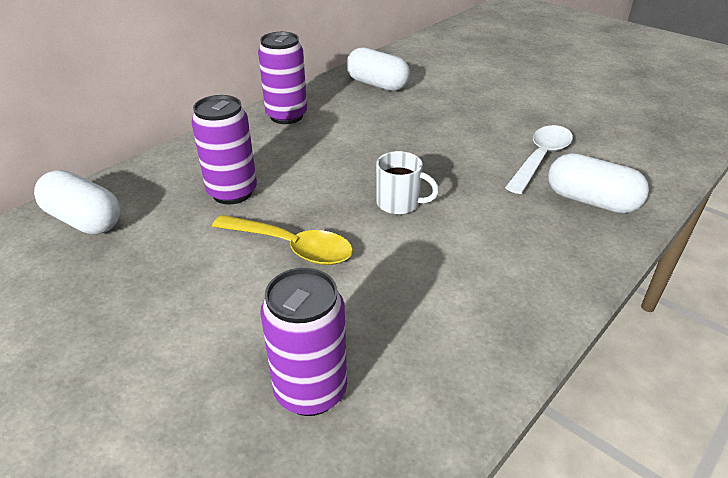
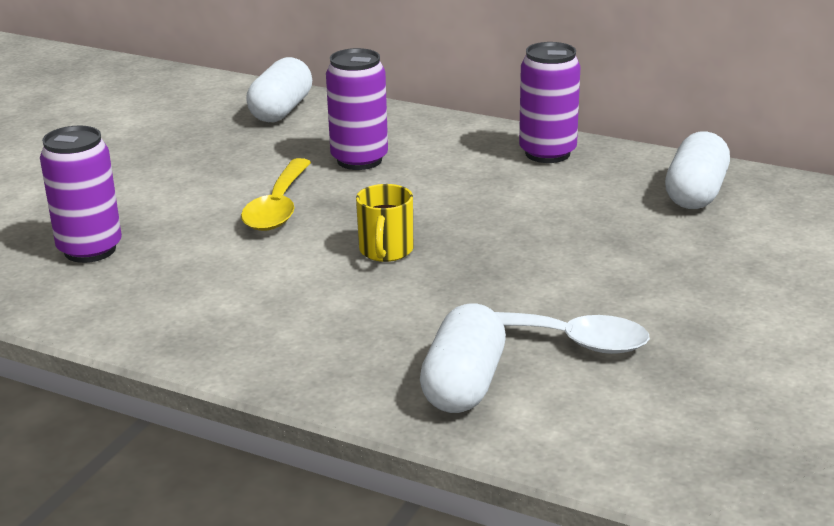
camera: 75 degrees right, 10 degrees down
white mug [376,151,439,215] -> yellow mug [356,184,413,262]

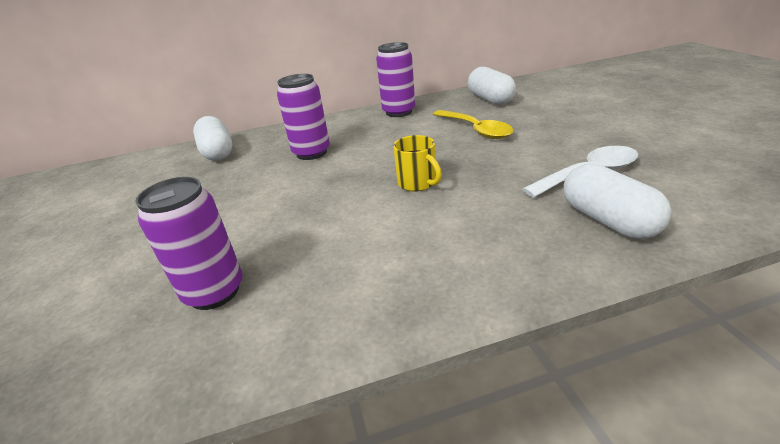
camera: 40 degrees left, 5 degrees up
yellow spoon [241,158,311,231] -> yellow spoon moved to [433,110,514,139]

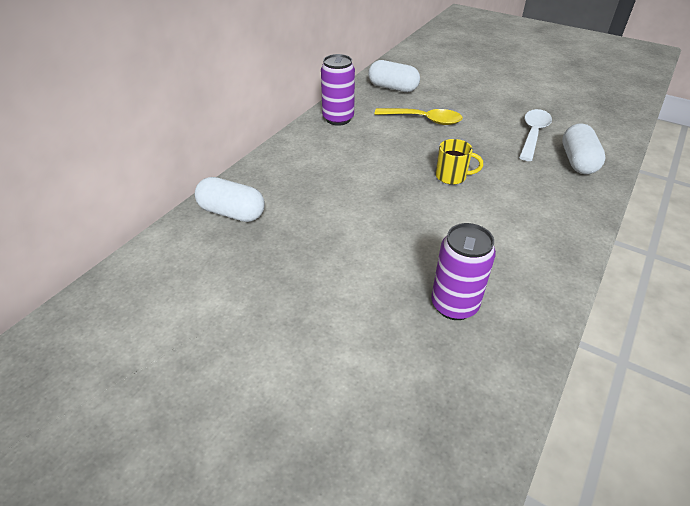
camera: 45 degrees left, 10 degrees up
purple can [277,74,330,160] -> none
white capsule [564,163,672,239] -> white capsule turned 75 degrees clockwise [562,123,606,175]

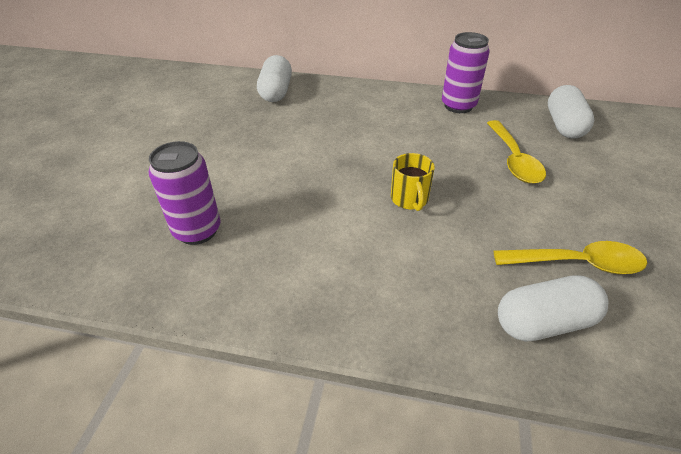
camera: 70 degrees right, 0 degrees up
white spoon [519,109,552,161] -> yellow spoon [494,241,647,274]

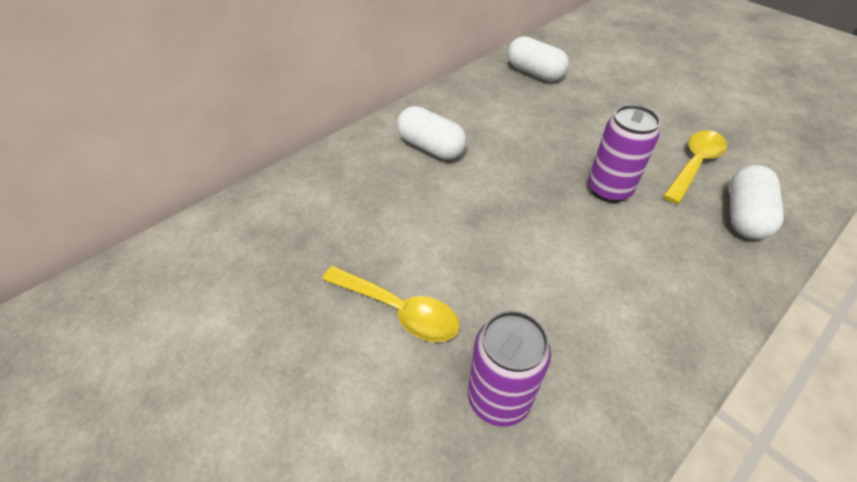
camera: 55 degrees left, 5 degrees up
white capsule [257,55,292,102] -> white capsule moved to [397,106,467,160]
yellow mug [391,153,435,211] -> none
purple can [442,32,490,113] -> purple can moved to [588,105,660,203]
yellow spoon [487,120,546,184] -> yellow spoon moved to [322,266,460,342]

